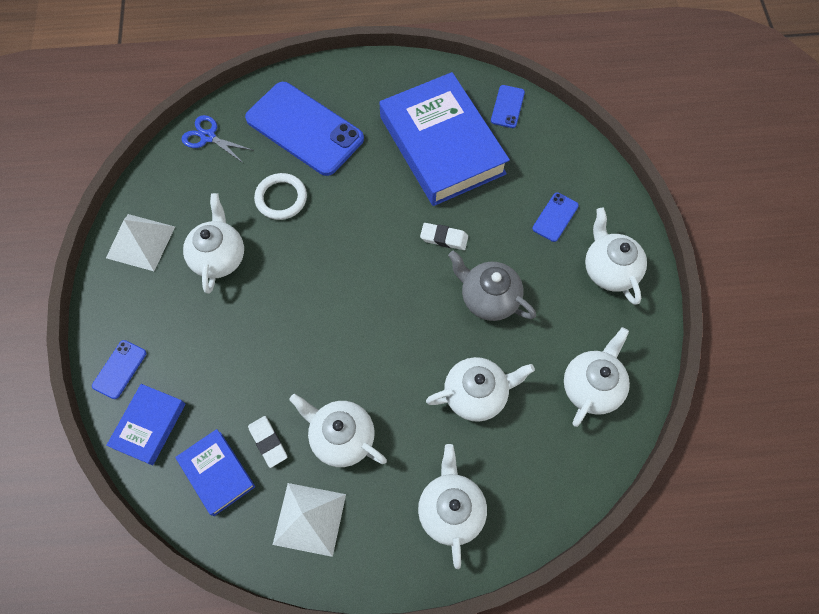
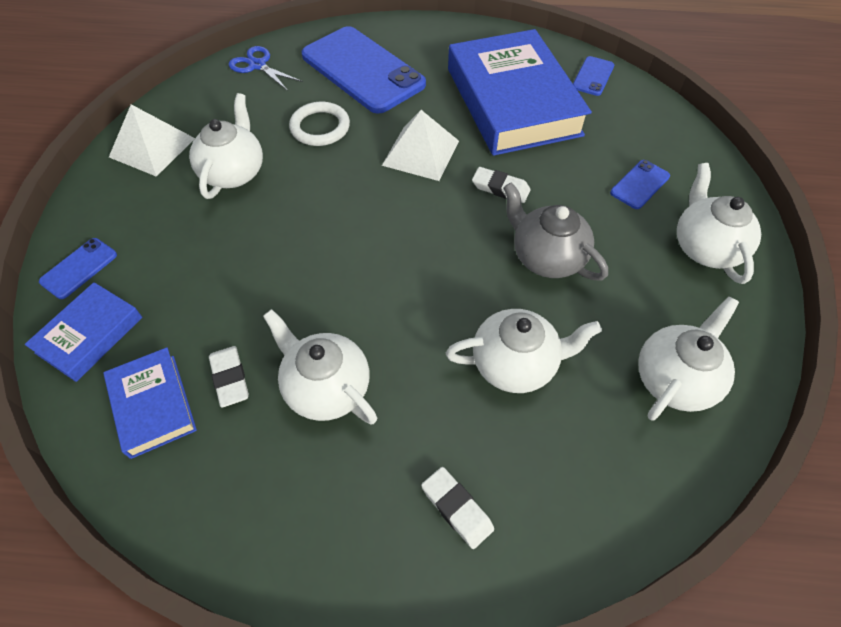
camera: 10 degrees right, 10 degrees down
white pyramid [273,483,346,557] -> white pyramid moved to [382,110,459,181]
white teapot [418,444,487,569] -> white eraser [421,467,494,549]

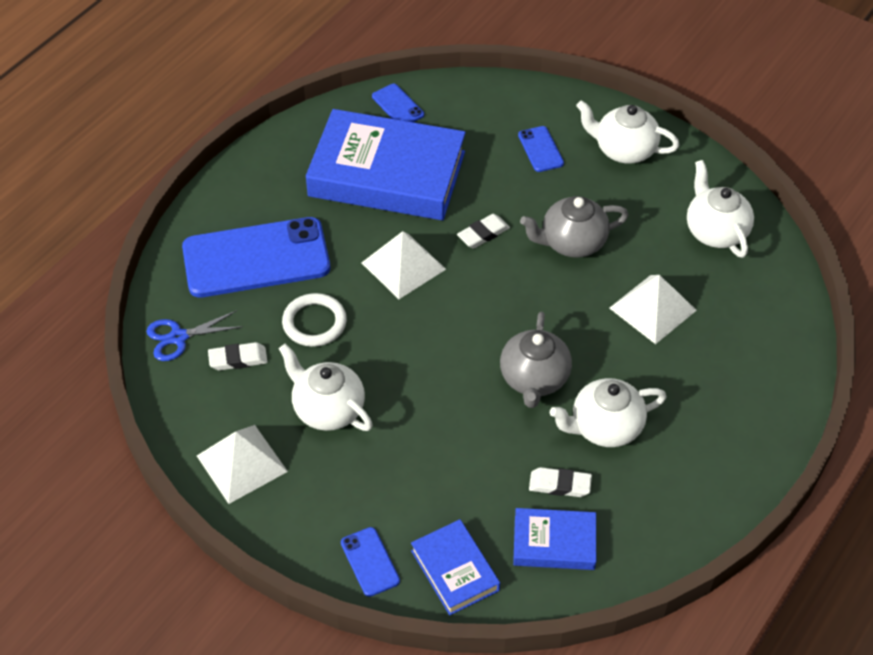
camera: 60 degrees left, 5 degrees down
white eraser [421,467,494,549] -> white eraser moved to [208,342,267,370]
white teapot [446,309,602,393] -> white pyramid [609,275,697,344]
none -> grey teapot [500,312,572,408]

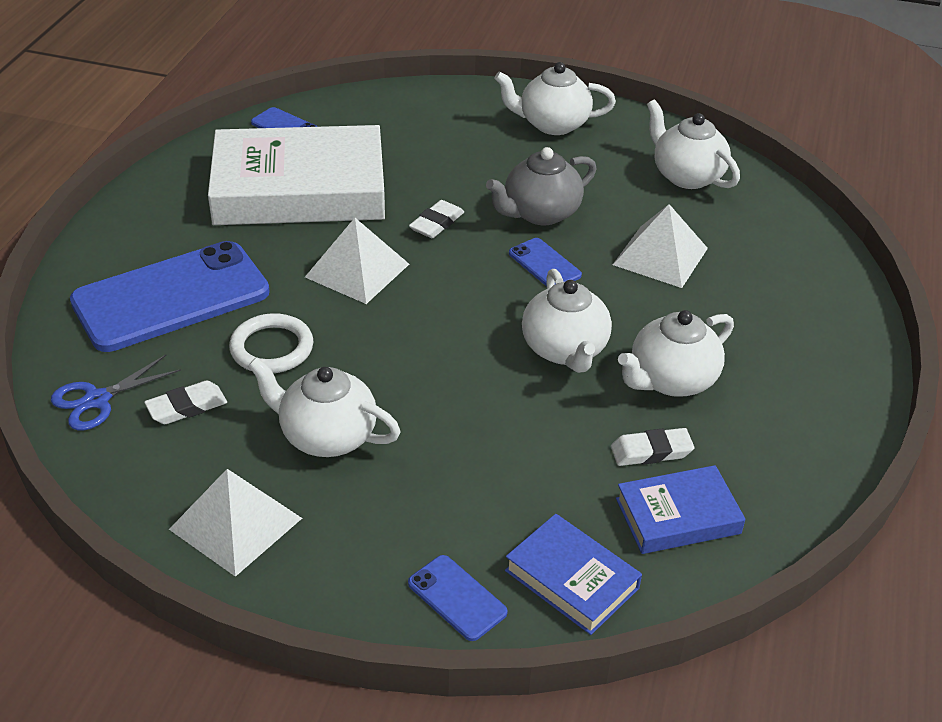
camera: 20 degrees left, 10 degrees down
blue book [306,109,466,220] -> white book [208,125,385,225]
grey teapot [500,312,572,408] -> white teapot [522,269,612,373]
blue phone [518,126,564,172] -> blue phone moved to [509,238,582,286]

